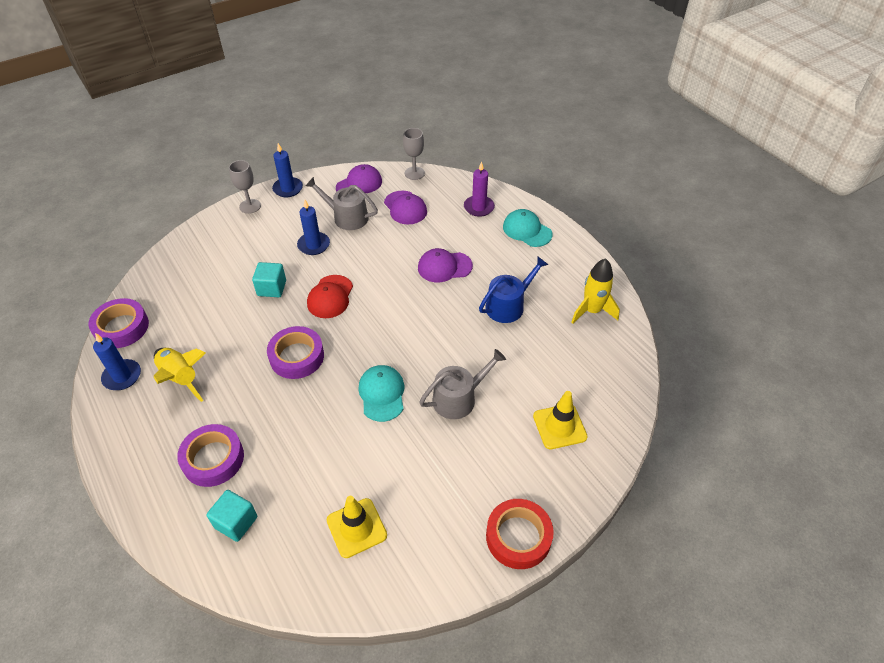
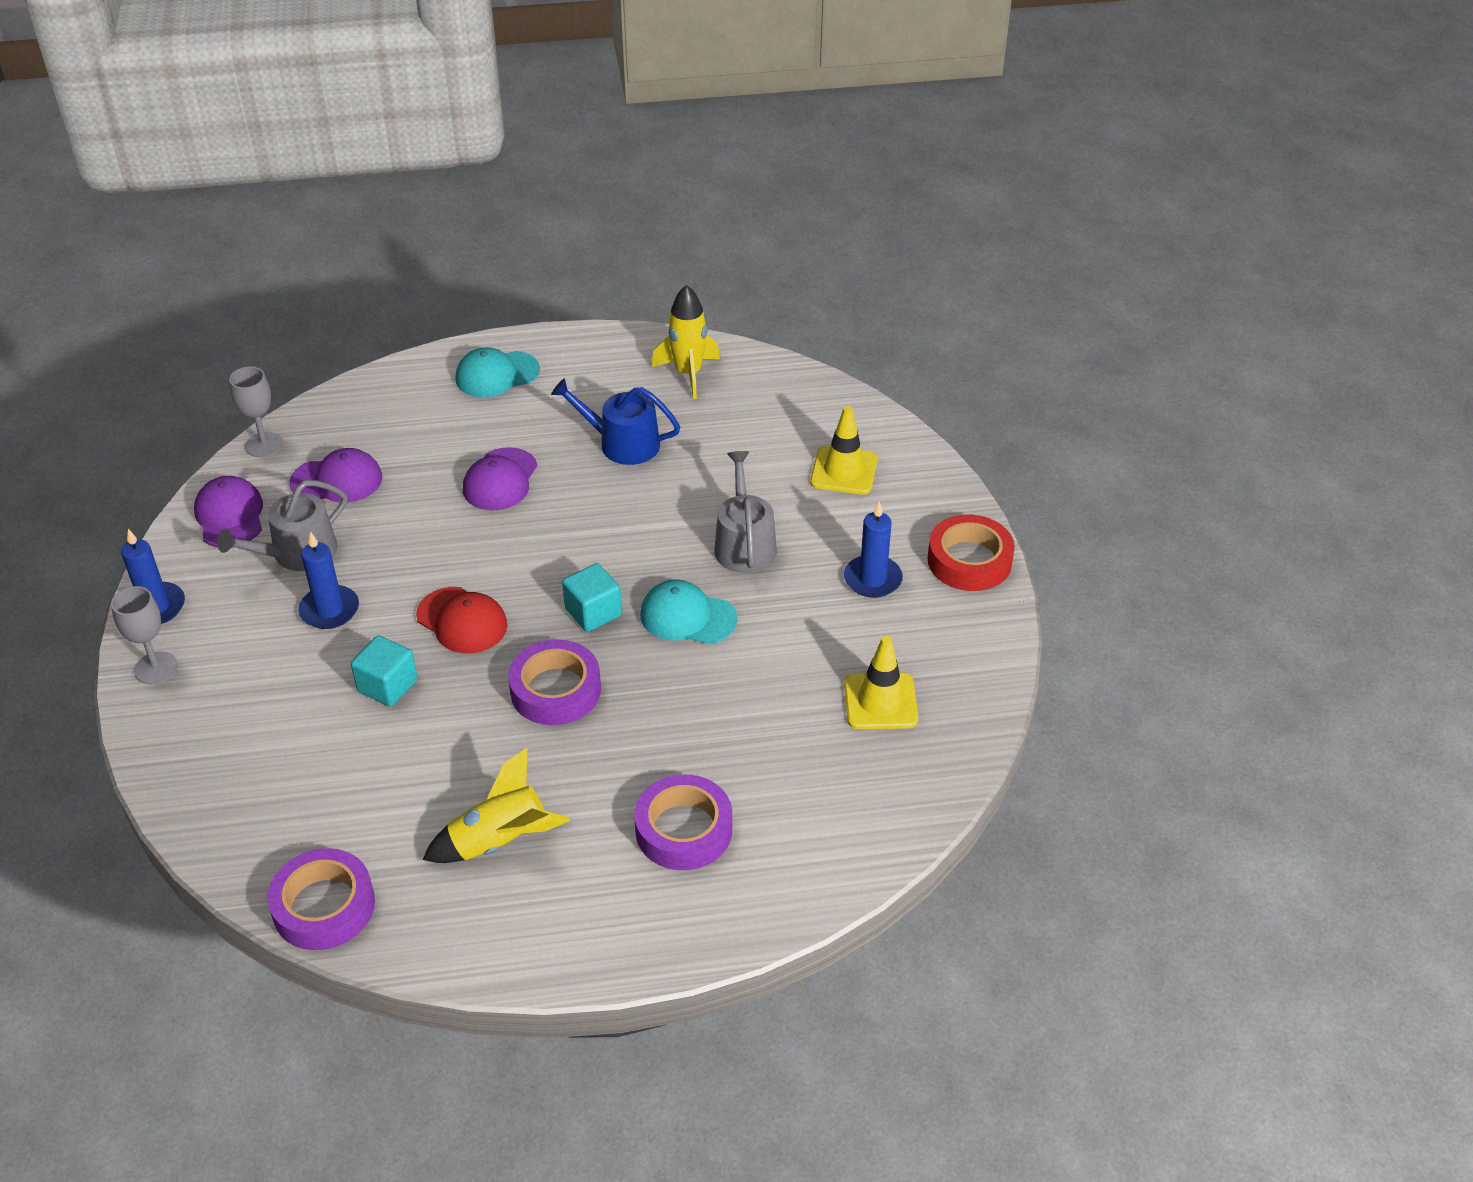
camera: 65 degrees left, 5 degrees down
blue candle [93,333,141,390] -> blue candle moved to [844,501,903,598]
turquoise cube [206,490,257,542] -> turquoise cube moved to [562,563,622,632]
purple candle [464,161,495,217] -> none
blue watering can [479,257,548,323] -> blue watering can turned 60 degrees counterclockwise [551,378,680,465]

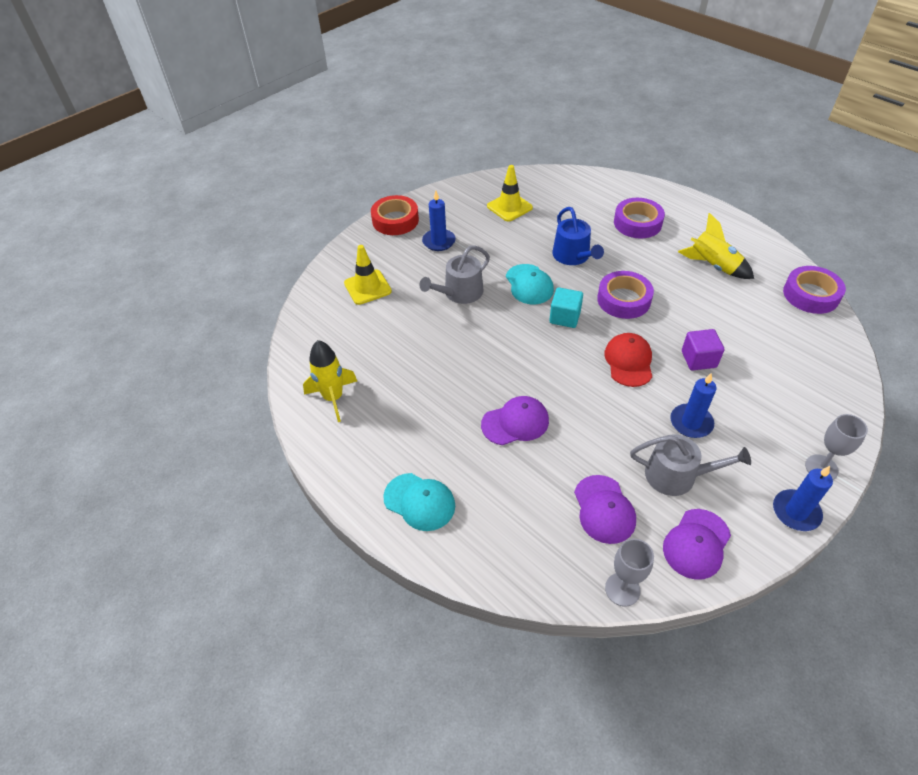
camera: 125 degrees left, 5 degrees up
purple cap [290,448,382,502] -> purple cap turned 150 degrees counterclockwise [574,475,636,544]
turquoise cube [351,635,418,707] -> purple cube [682,329,724,371]
blue watering can [551,378,680,465] -> blue watering can moved to [552,207,604,265]

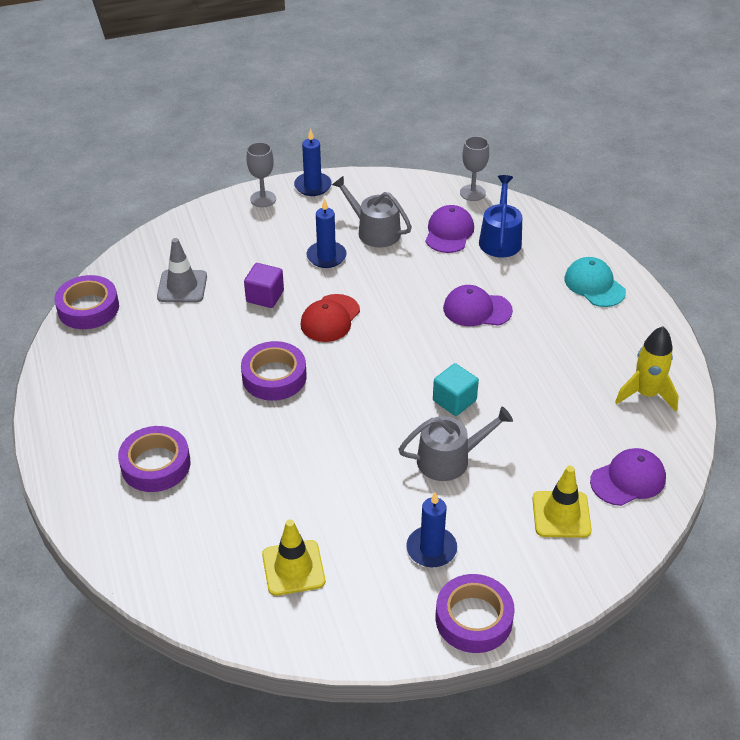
camera: 155 degrees left, 5 degrees down
red tape [371,195,419,235] -> purple tape [436,574,515,653]
turquoise cap [506,264,554,304] -> none
turquoise cube [549,287,583,328] -> turquoise cube moved to [433,363,479,416]
blue watering can [552,207,604,265] -> blue watering can moved to [479,175,522,257]
purple cap [663,509,731,580] -> purple cap moved to [590,448,666,506]
yellow rocket [678,213,754,279] -> none
none -> grey traffic cone [157,238,207,303]

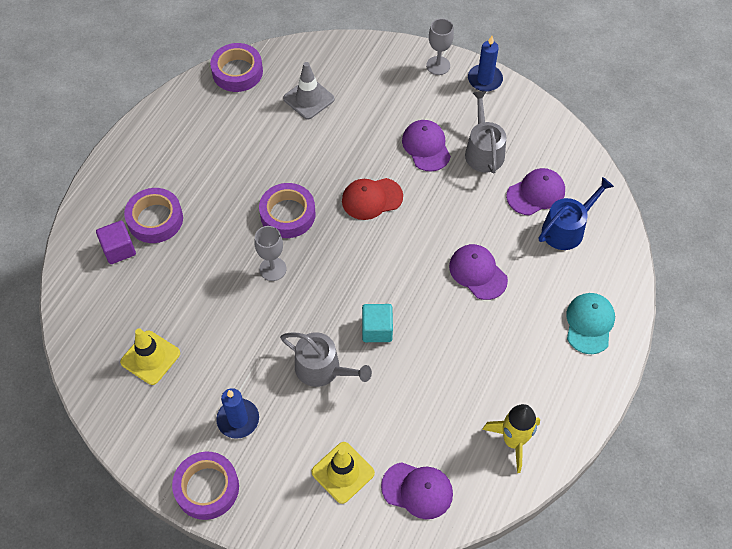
camera: 45 degrees right, 15 degrees up
purple cube [244,263,284,308] -> purple cube moved to [96,221,136,264]
blue candle [306,198,347,268] -> purple cap [402,120,451,172]
grey goblet [460,136,489,201] -> grey goblet moved to [255,226,286,281]

